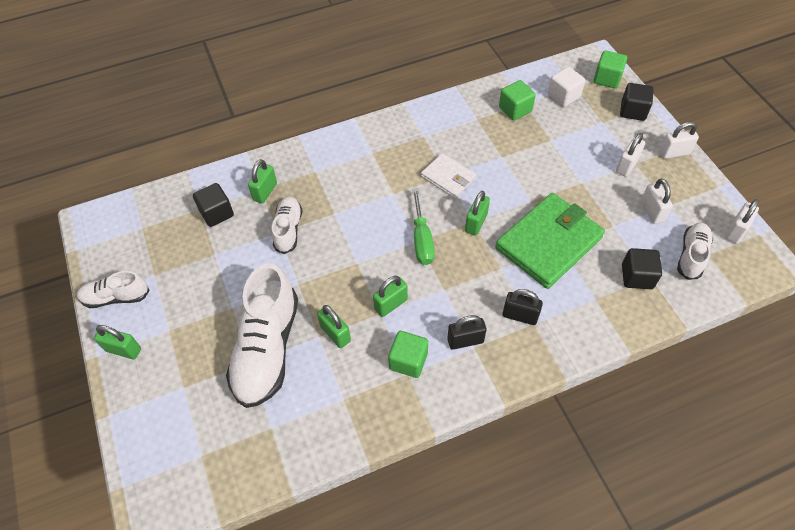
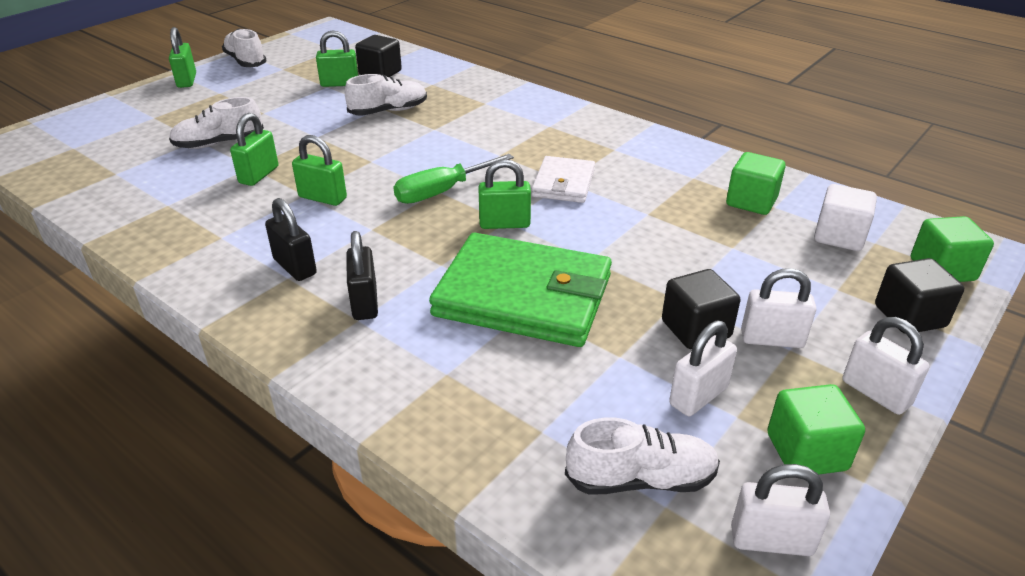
camera: 60 degrees right, 20 degrees down
white shoe [226,263,298,408] -> white shoe [169,97,264,149], size x0.54
green padlock [248,159,277,204] -> green padlock moved to [316,30,358,87]
green cube [388,331,428,378] -> green cube moved to [767,384,865,475]
black cube [622,248,662,289] -> black cube moved to [662,269,740,349]

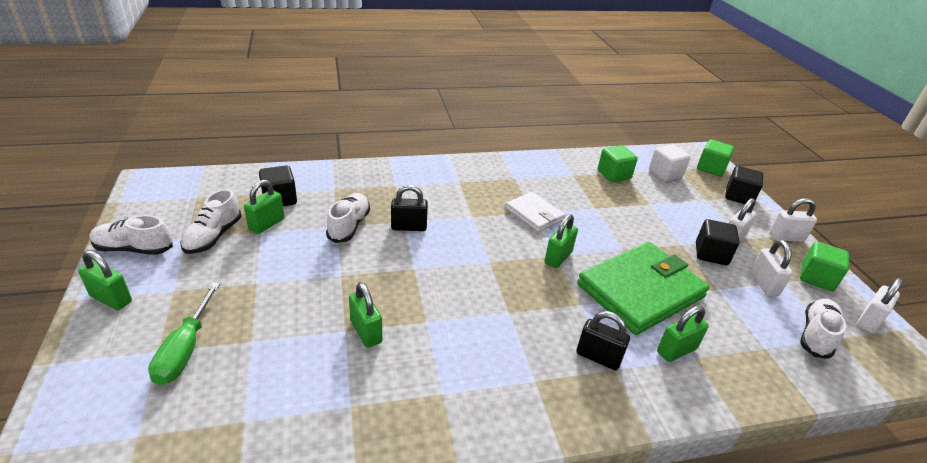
camera: 55 degrees left, 0 degrees up
white shoe [169,97,264,149] -> white shoe moved to [180,189,241,254]
black padlock [265,198,317,281] -> black padlock moved to [391,185,428,231]
green padlock [292,135,347,206] -> green padlock moved to [657,306,709,362]
green screwdriver [394,154,514,204] -> green screwdriver moved to [148,282,220,385]

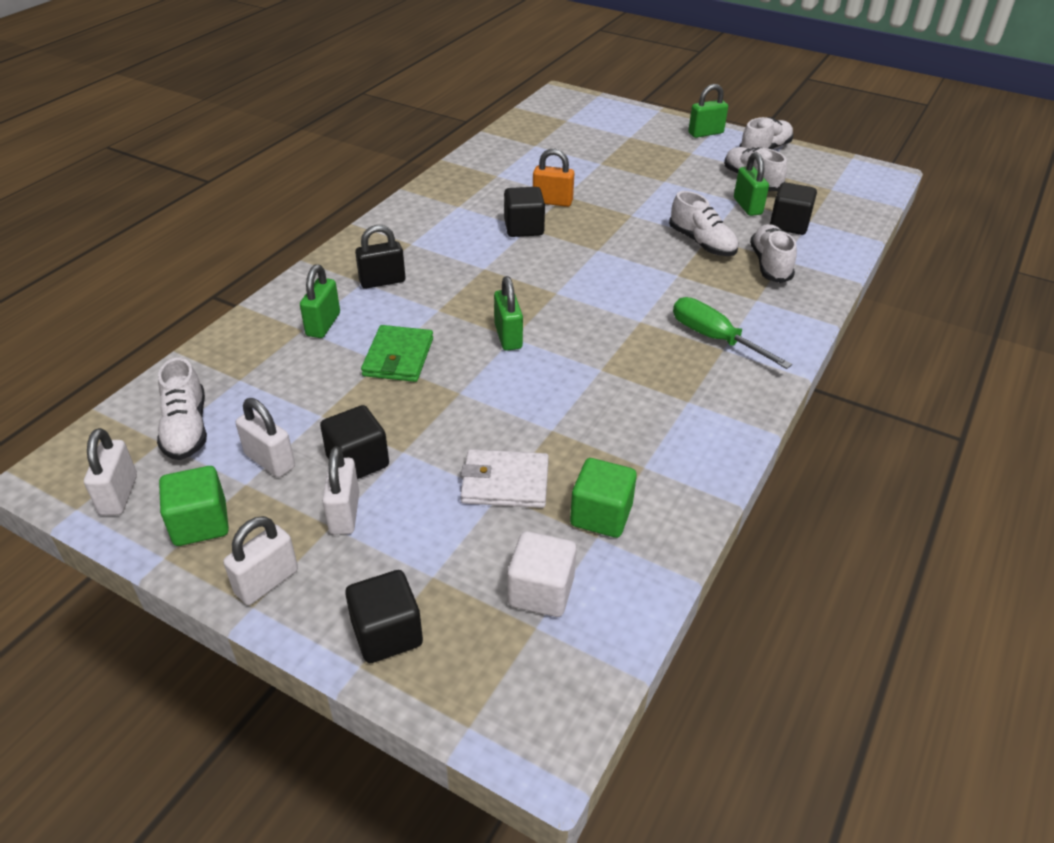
camera: 135 degrees right, 5 degrees up
green screwdriver [148,282,220,385] -> green screwdriver moved to [673,297,792,369]
green padlock [349,282,382,348] -> orange padlock [533,149,574,207]
black padlock [391,185,428,231] -> none
white wallet [505,192,565,232] -> white wallet moved to [461,449,549,508]
green wallet [577,242,710,335] -> green wallet [361,325,433,382], size x0.54
green cube [697,140,734,177] -> none
none -> black cube [504,187,545,237]
none -> white shoe [750,224,797,283]

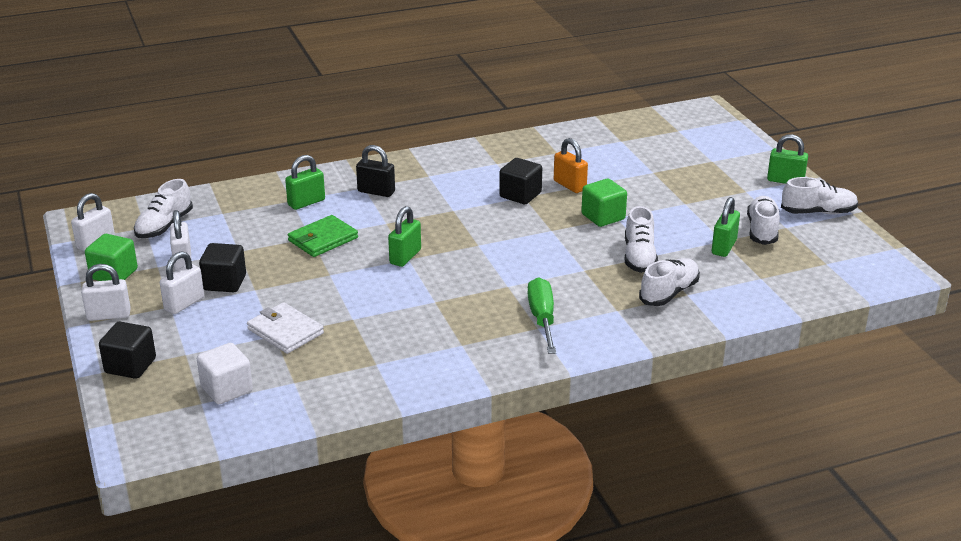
camera: 40 degrees right, 10 degrees down
green cube [570,458,637,538] -> green cube moved to [581,179,627,227]
black cube [770,182,817,235] -> none

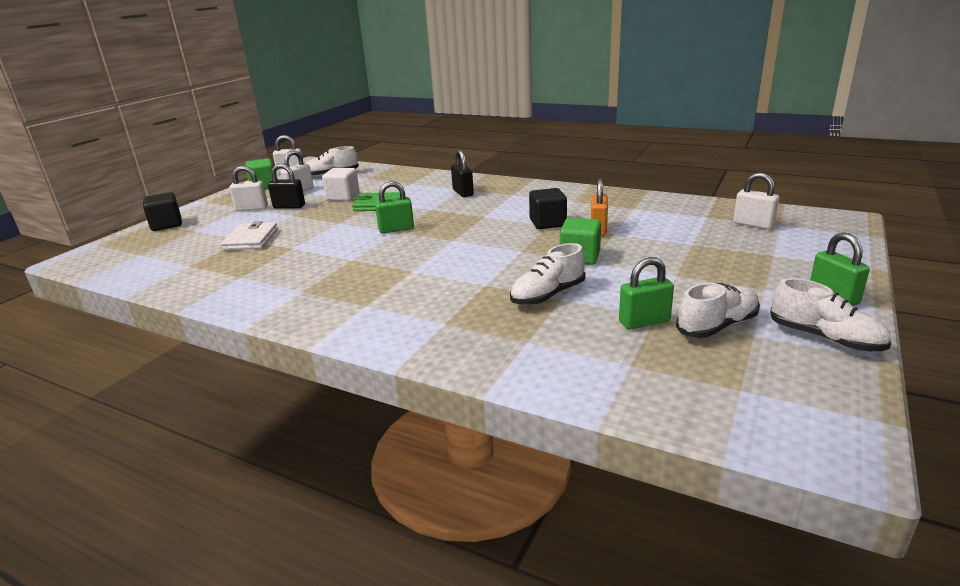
camera: 50 degrees right, 5 degrees down
white padlock [81,264,131,321] -> white padlock moved to [733,172,779,229]
white cube [197,343,253,404] -> white cube moved to [322,168,360,201]
black cube [199,243,246,292] -> black padlock [268,163,305,209]
green padlock [285,155,325,210] -> none
green screwdriver [527,277,556,354] -> none
white shoe [639,258,700,306] -> none

